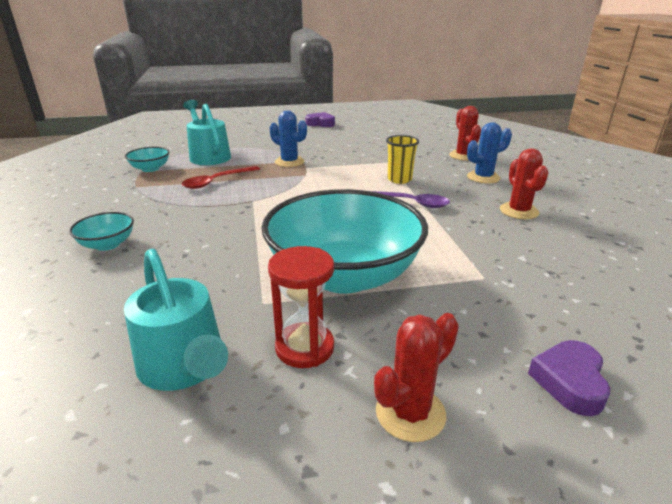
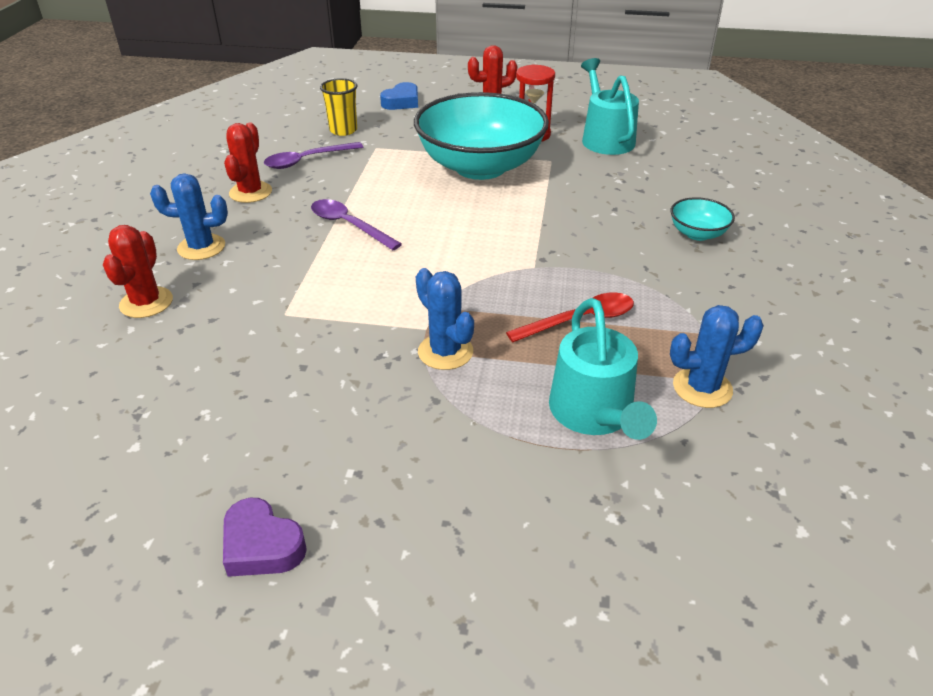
camera: 160 degrees left, 10 degrees up
turquoise bowl [125,147,169,172] -> blue cactus [670,305,764,408]
yellow cup [386,135,419,184] -> yellow cup moved to [320,78,357,136]
purple heart [528,340,610,416] -> blue heart [380,82,418,110]
none -> purple spoon [264,142,363,169]

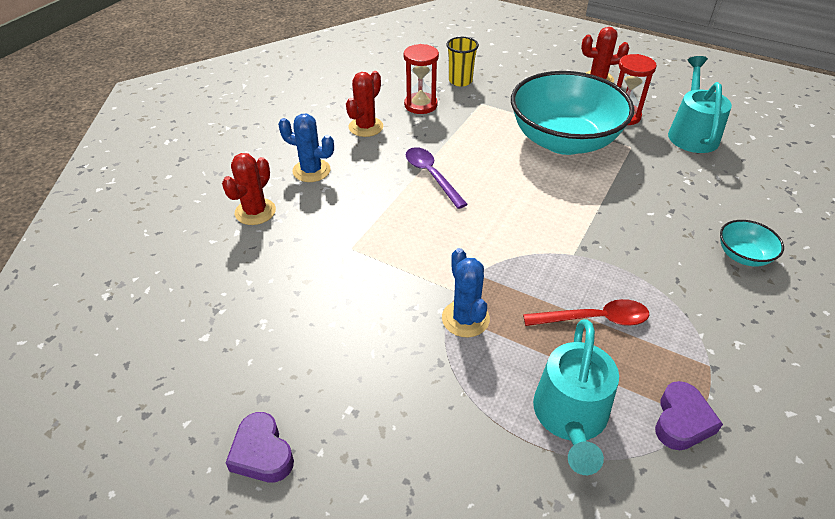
camera: 20 degrees right, 5 degrees up
purple spoon [264,142,363,169] -> red hourglass [404,44,439,114]
blue heart [380,82,418,110] -> none
blue cactus [670,305,764,408] -> purple heart [655,381,723,450]

